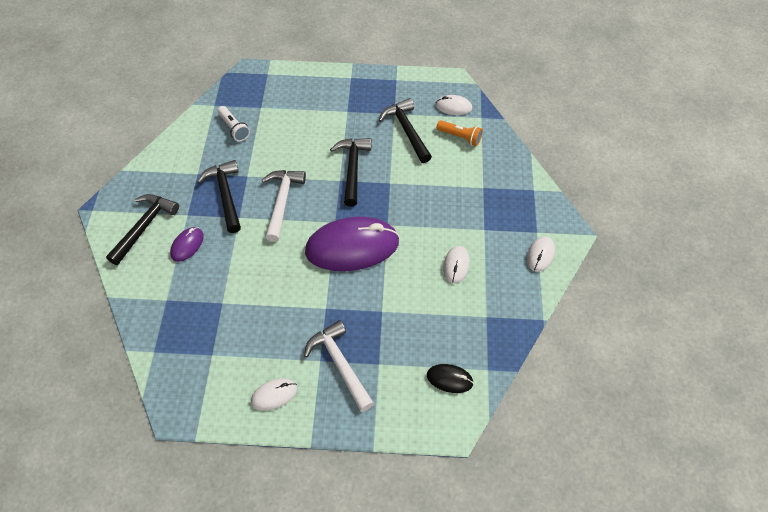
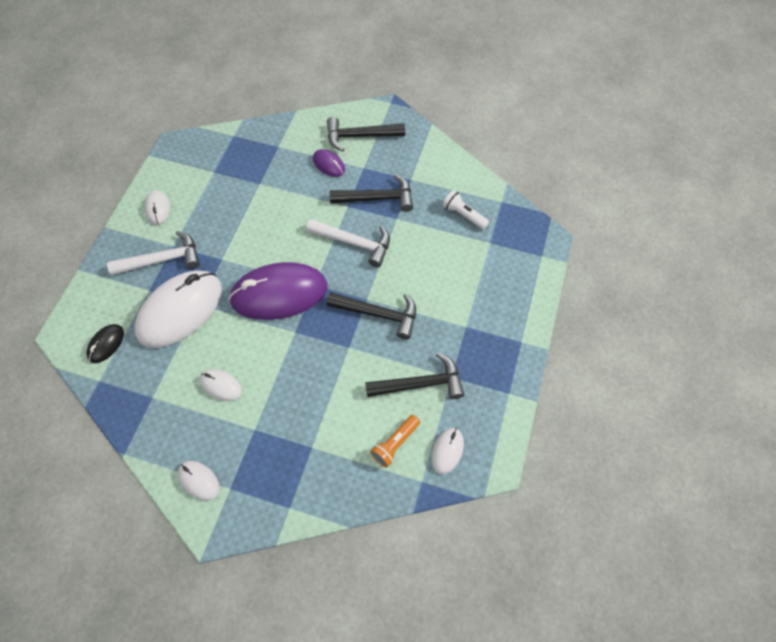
camera: 105 degrees right, 5 degrees up
black hammer [106,194,179,265] -> black hammer turned 135 degrees clockwise [327,117,405,152]
white flashlight [218,106,250,141] -> white flashlight turned 60 degrees clockwise [443,190,489,230]
purple mouse [305,217,399,271] -> purple mouse turned 75 degrees clockwise [228,262,328,320]
none -> white mouse [134,270,222,348]

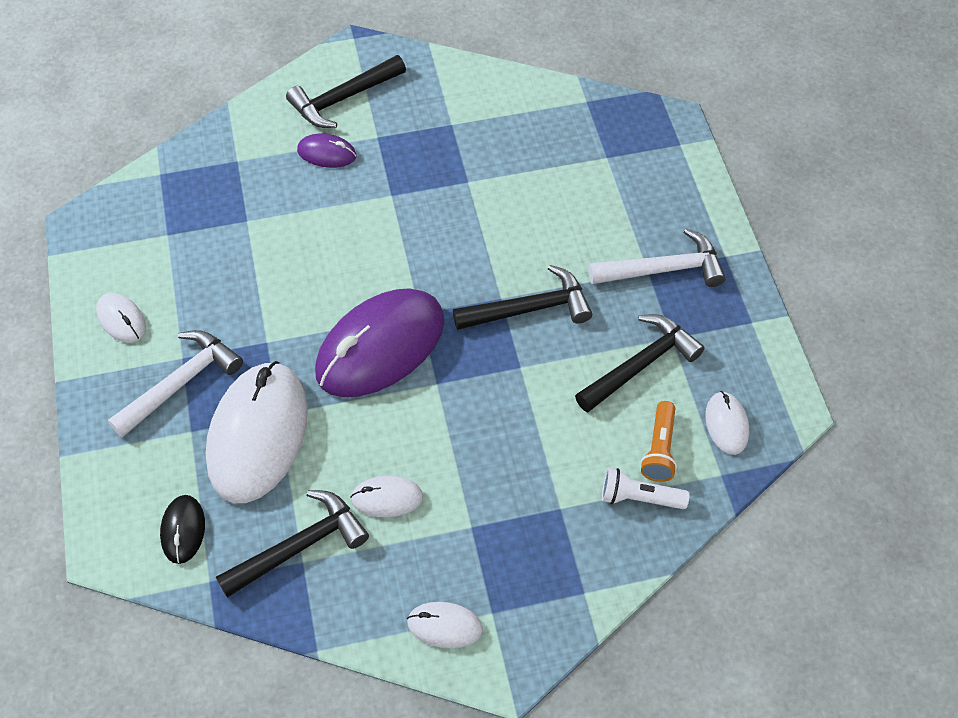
camera: 30 degrees left, 5 degrees down
white hammer [306,219,390,267] -> white hammer moved to [589,228,726,287]
black hammer [330,174,413,212] -> black hammer moved to [216,490,369,598]
white flashlight [443,190,489,230] -> white flashlight moved to [602,468,690,509]

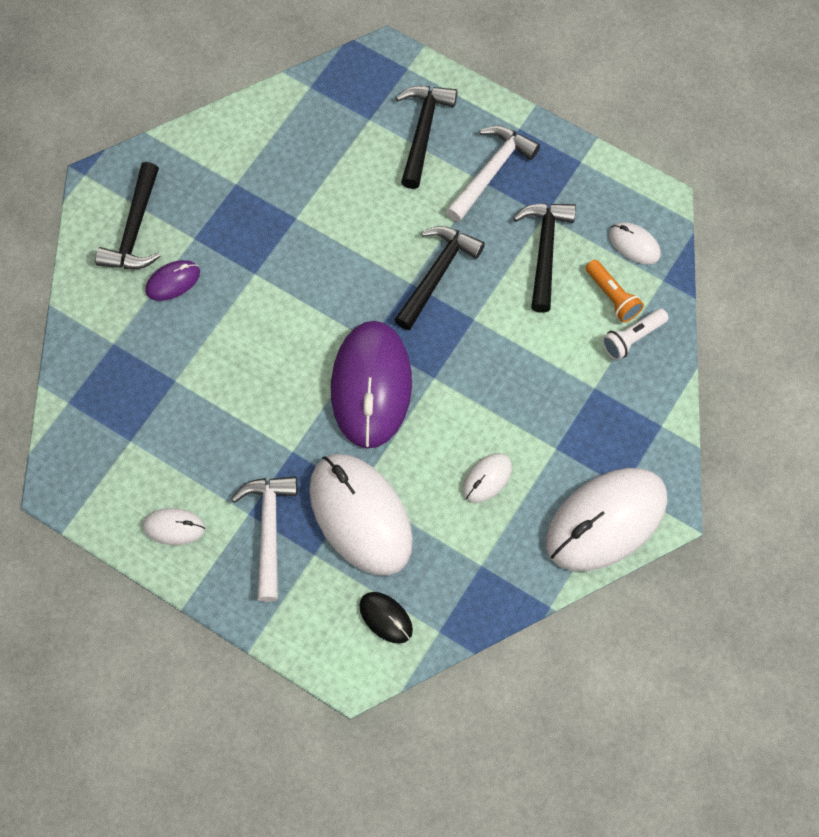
camera: 45 degrees left, 10 degrees up
black hammer [216,490,369,598] -> black hammer moved to [396,86,458,189]
white mouse [407,602,483,648] -> white mouse [546,468,667,571], size x2.23

